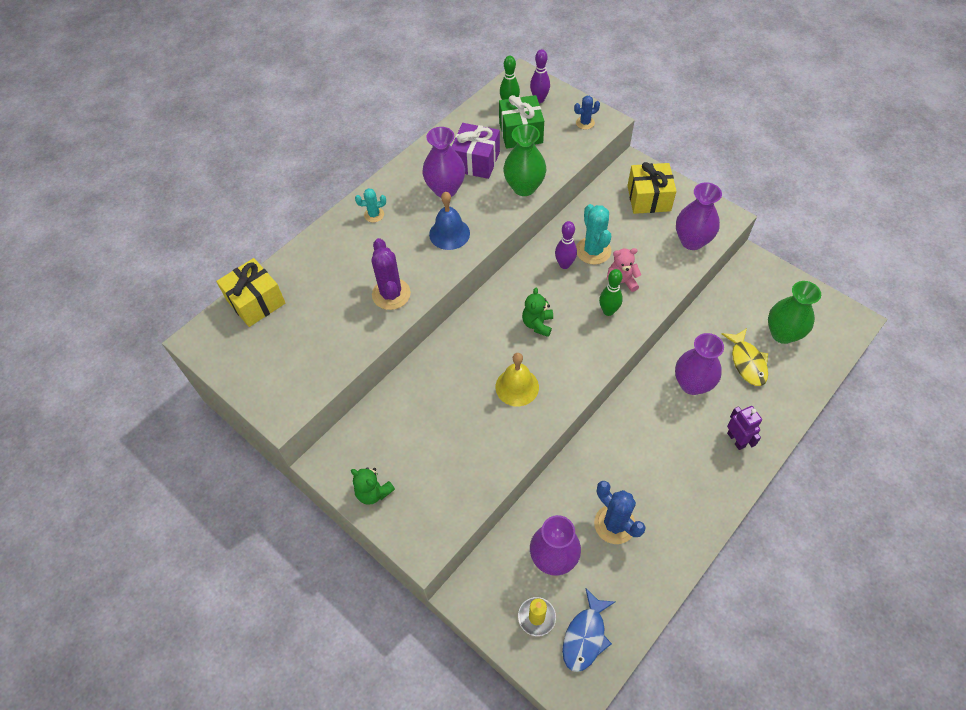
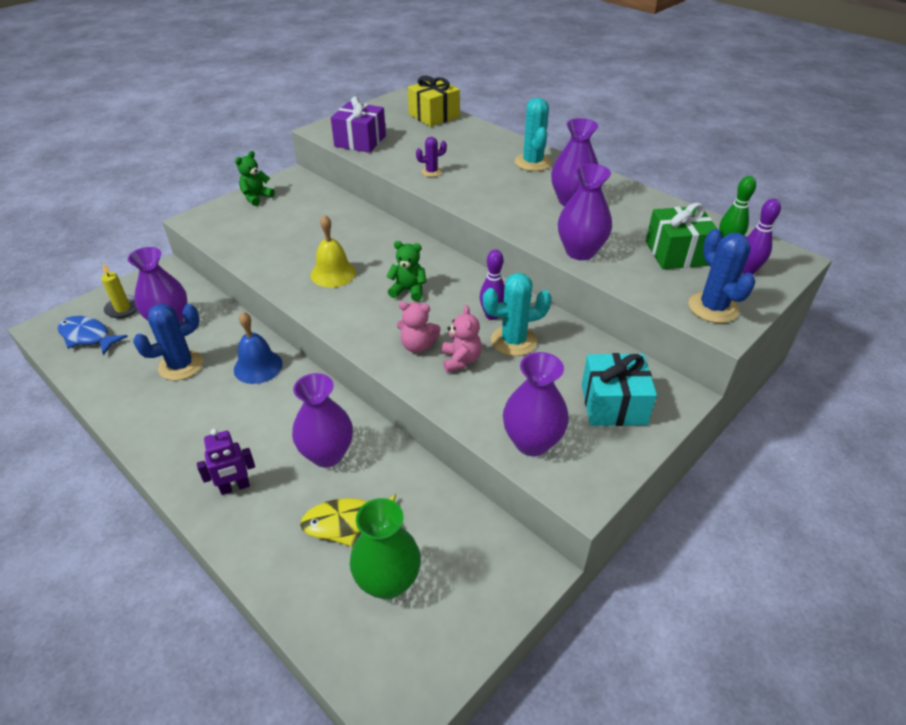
camera: 90 degrees right, 15 degrees down
turquoise cactus [355,188,386,222] -> turquoise cactus [515,98,552,171], size x1.79
purple cactus [371,238,411,310] -> purple cactus [416,137,447,177], size x0.56
blue bell [429,192,470,250] -> blue bell moved to [234,312,283,384]
purple gift [452,123,500,179] -> purple gift moved to [331,96,386,153]
green vase [503,124,546,196] -> purple vase [558,164,612,260]
blue cactus [574,96,600,129] -> blue cactus [688,229,755,323], size x1.79
green bowling pin [599,269,623,316] -> pink teddy bear [397,301,441,353]
yellow gift [628,162,676,214] -> turquoise gift [582,353,657,426]

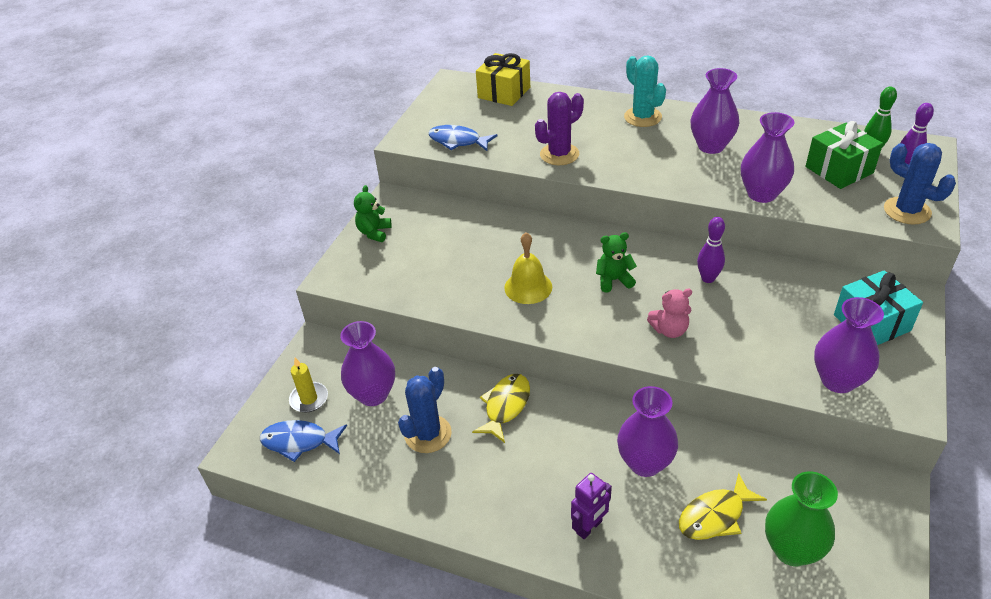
camera: 20 degrees left, 0 degrees up
blue bell [234,312,283,384] -> yellow fish [472,374,530,443]
purple gift [331,96,386,153] -> blue fish [428,125,498,151]
purple cactus [416,137,447,177] -> purple cactus [535,92,584,165], size x1.79
pink teddy bear [442,305,482,373] -> none
turquoise cactus [483,273,552,356] -> none

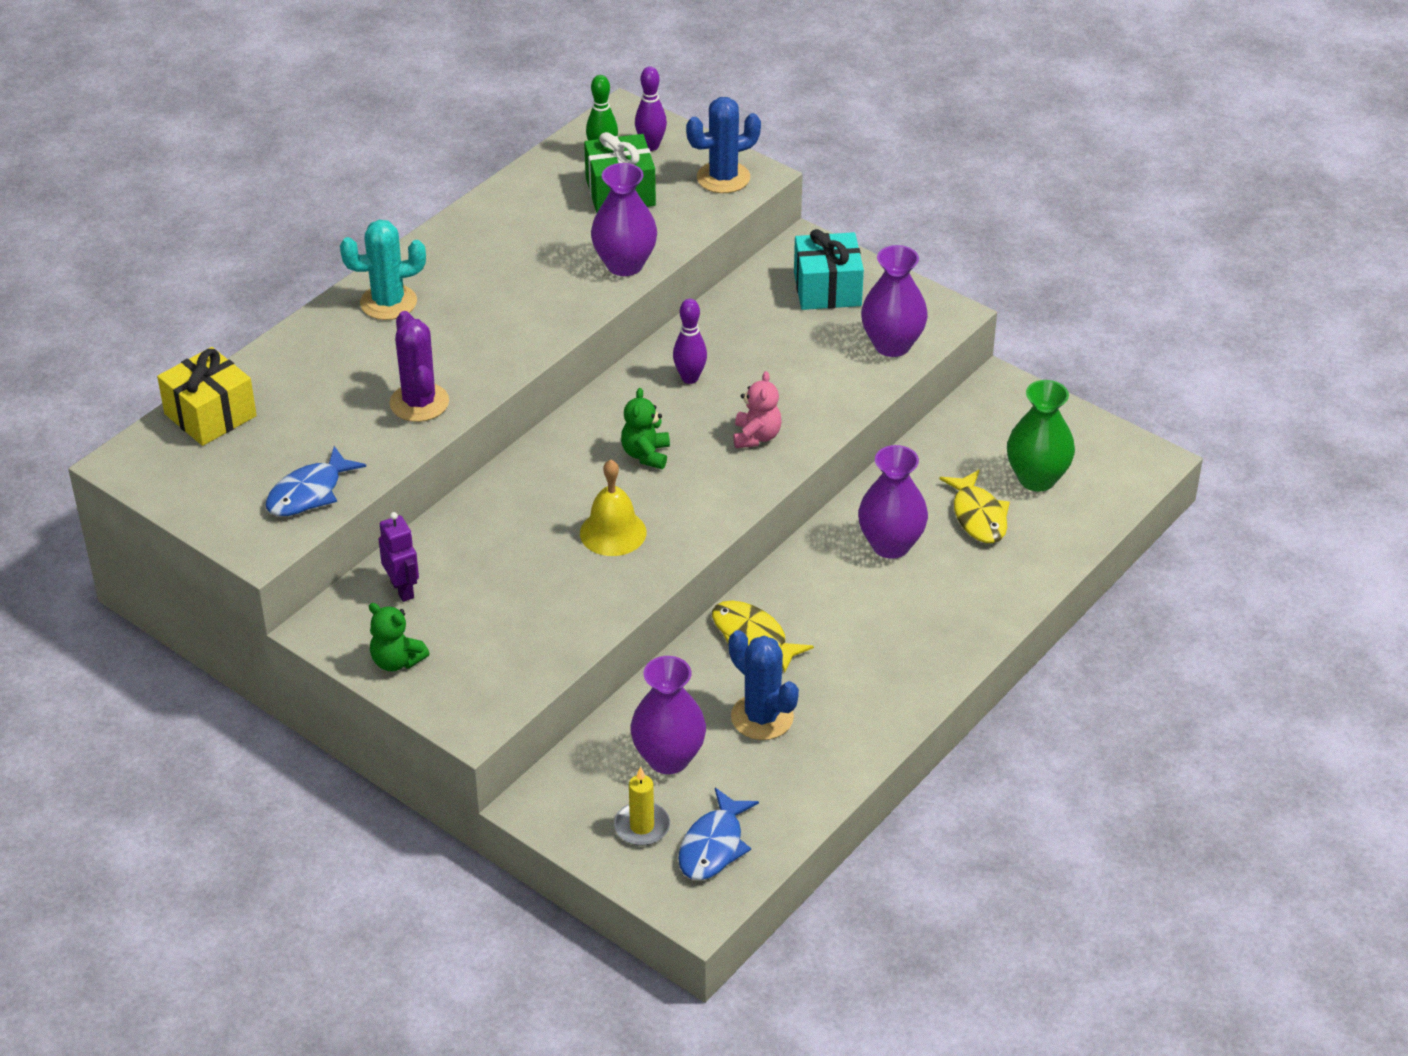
camera: 75 degrees left, 0 degrees up
purple robot [571,473,612,539] -> purple robot moved to [379,512,419,602]
purple vase [690,68,739,154] -> none

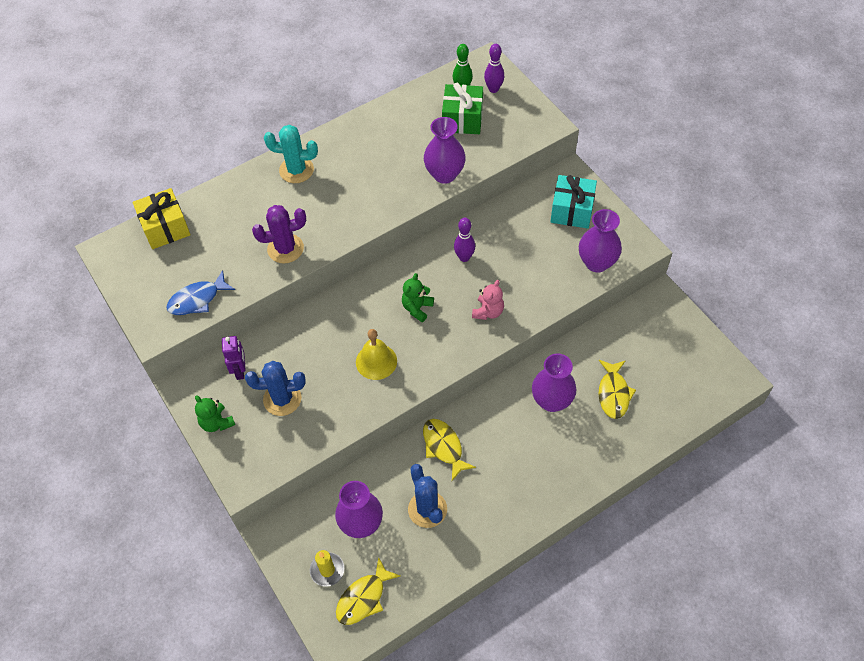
camera: 20 degrees right, 15 degrees up
purple cactus [389,311,449,422] -> purple cactus turned 75 degrees clockwise [252,205,306,264]
blue fish [678,788,759,880] -> yellow fish [336,557,400,625]
blue cactus [686,97,761,193] -> blue cactus moved to [245,361,306,416]
green vase [1007,380,1075,492] -> none

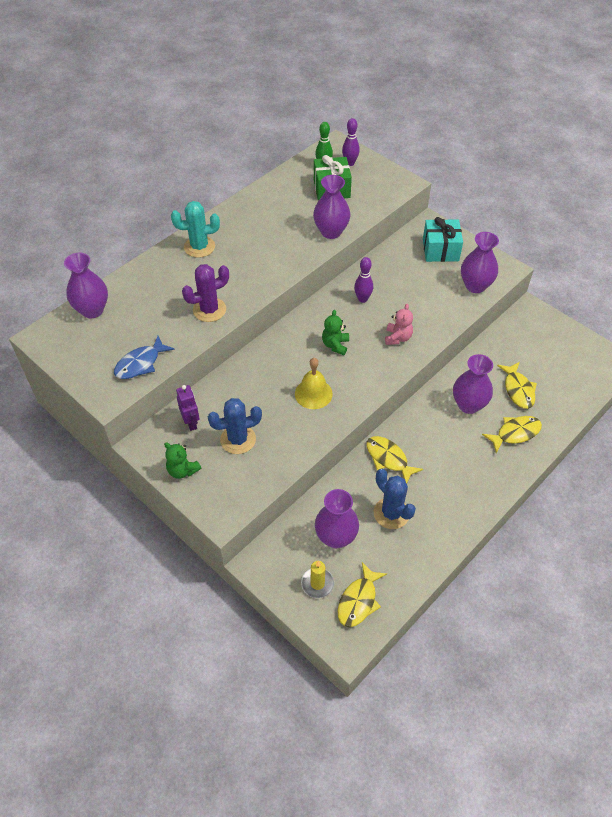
camera: 15 degrees left, 5 degrees down
yellow gift [133,188,191,249] -> purple vase [64,253,108,318]
none -> yellow fish [482,416,542,453]

